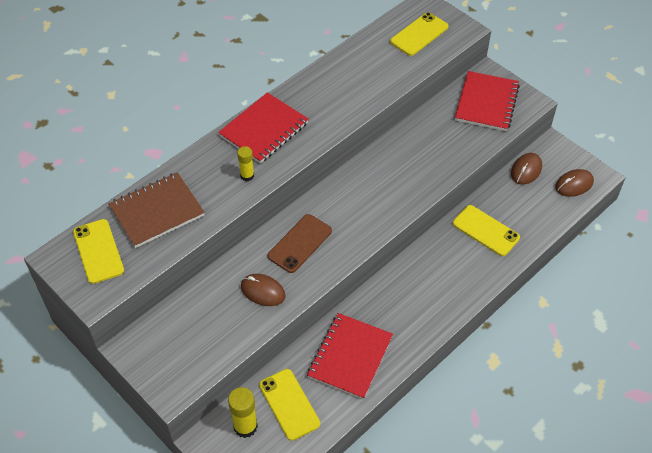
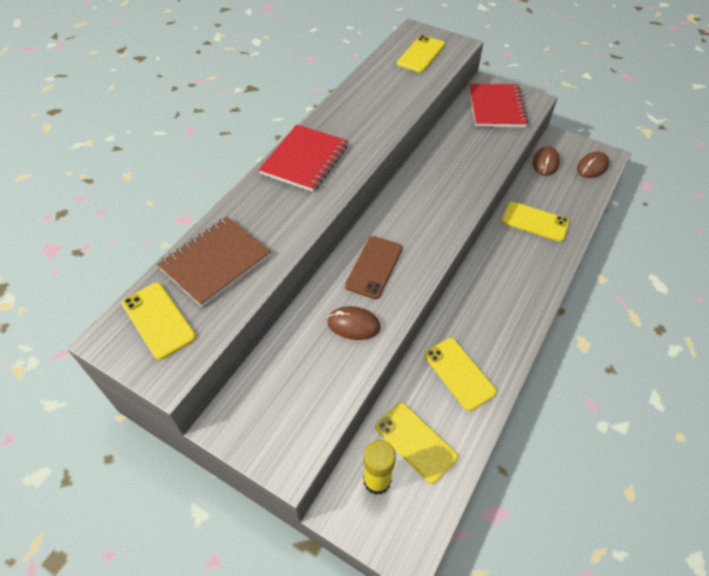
camera: 15 degrees left, 0 degrees up
yellow glue stick [237,146,254,181] -> none
red notebook [307,313,393,399] -> yellow phone [424,338,497,411]

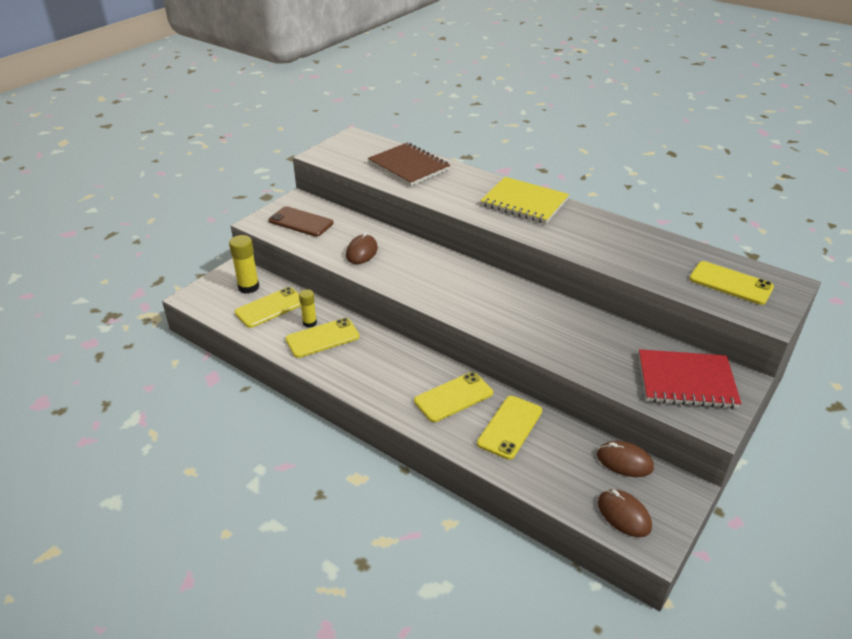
camera: 95 degrees right, 15 degrees down
yellow phone [122,283,196,360] -> yellow phone moved to [414,372,493,422]
red notebook [259,124,348,192] -> yellow notebook [480,177,569,224]
brown phone [345,236,402,299] -> brown phone moved to [269,206,333,236]
none -> yellow glue stick [299,289,317,328]

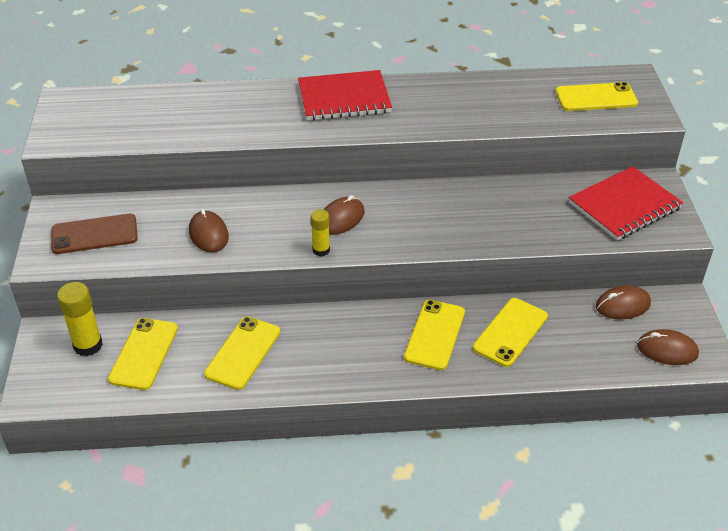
camera: 40 degrees left, 5 degrees up
yellow glue stick [299,289,317,328] -> yellow glue stick moved to [311,209,330,256]
brown notebook [368,143,451,186] -> none
yellow phone [477,396,542,460] -> yellow phone turned 45 degrees clockwise [473,298,548,367]
yellow notebook [480,177,569,224] -> red notebook [298,70,392,120]
none -> brown mouse [324,195,364,235]

